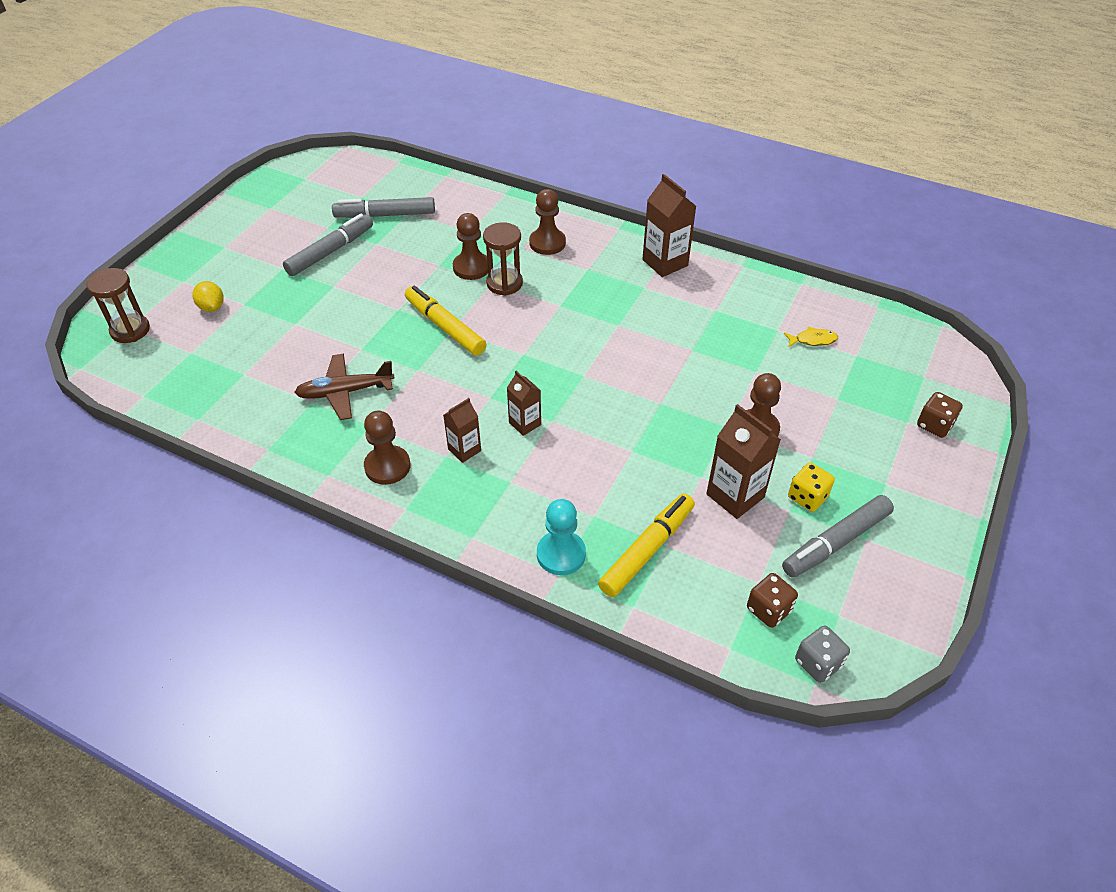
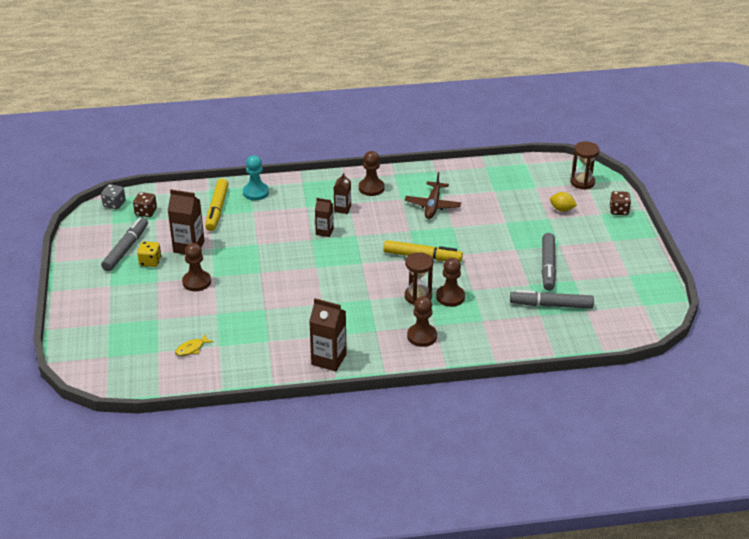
camera: 145 degrees right, 10 degrees down
brown plane [294,354,395,420] -> brown plane turned 150 degrees clockwise [405,172,461,219]
grey marker [332,197,435,218] -> grey marker turned 135 degrees counterclockwise [510,290,594,309]
brown dice [917,392,963,438] -> brown dice moved to [609,191,631,215]

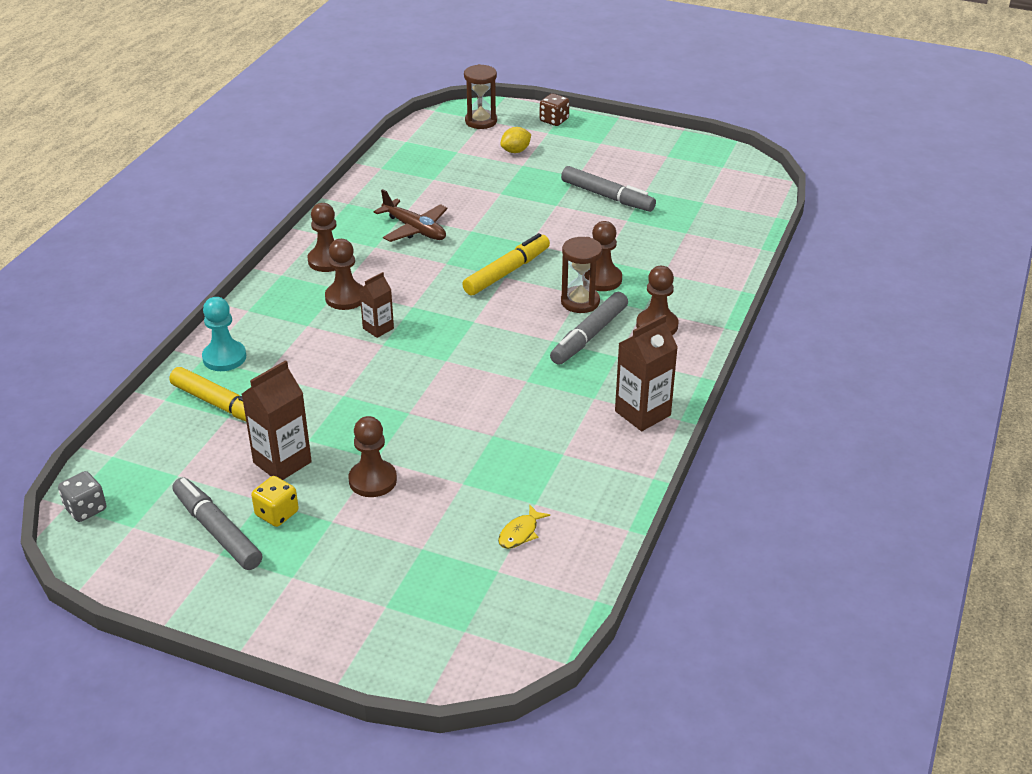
camera: 60 degrees left, 0 degrees up
brown dice [133,192,157,217] -> none
yellow fish [175,334,213,356] -> yellow fish turned 45 degrees clockwise [498,505,550,549]
brown carton [334,173,351,214] -> brown pawn [325,239,363,310]
grey marker [510,290,594,309] -> grey marker moved to [550,292,628,365]

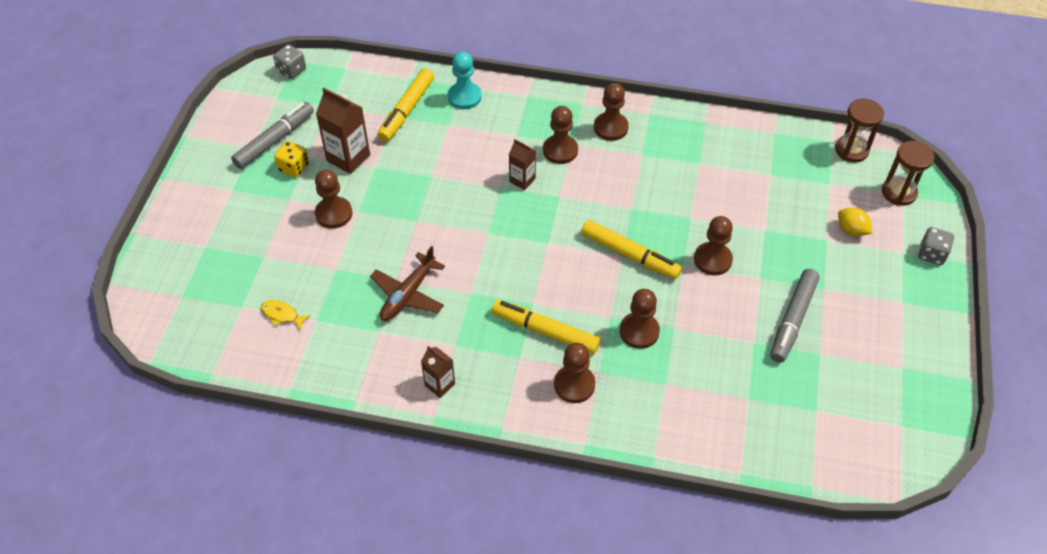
camera: 80 degrees right, 15 degrees up
brown plane [374,189,448,242] -> brown plane moved to [370,246,445,321]
brown dice [540,93,570,126] -> grey dice [918,227,954,265]
grey marker [550,292,628,365] -> yellow marker [492,300,600,354]
brown hourglass [561,237,602,313] -> brown hourglass moved to [835,98,884,162]
brown carton [615,314,678,431] -> brown carton [421,346,455,398], size x0.60
none -> brown pawn [694,216,733,275]

